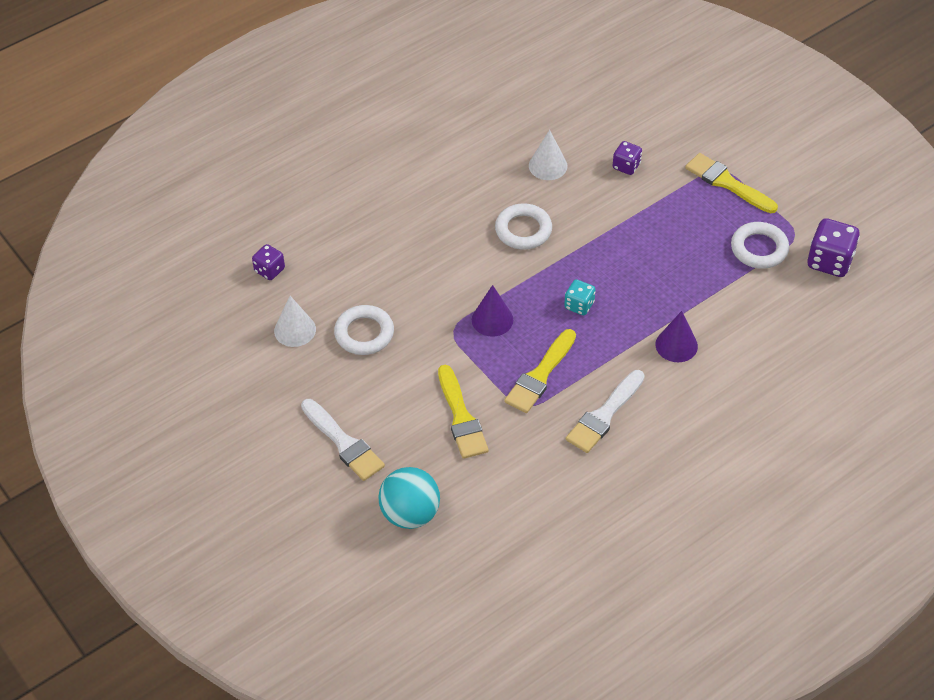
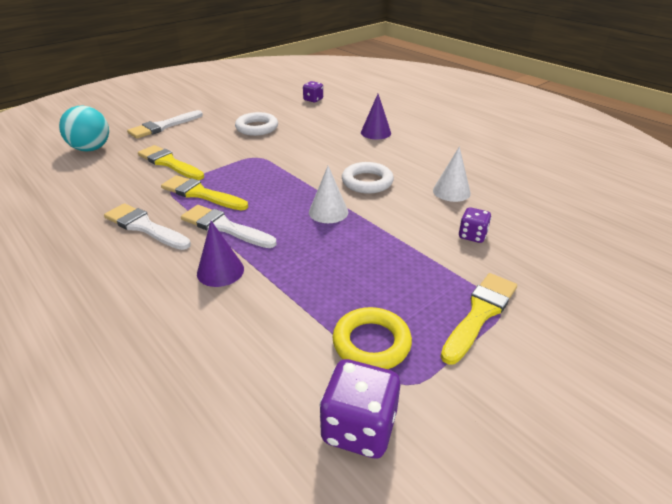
camera: 85 degrees right, 15 degrees down
white cone [274,296,316,347] -> white cone moved to [309,166,348,223]
yellow brush [438,365,489,459] -> yellow brush turned 60 degrees clockwise [138,145,204,180]
purple cone [472,285,513,337] -> purple cone moved to [361,94,391,139]
turquoise dice [564,279,596,315] -> none
white ring [731,222,789,269] -> yellow ring [333,307,412,369]
none -> white brush [181,205,277,248]

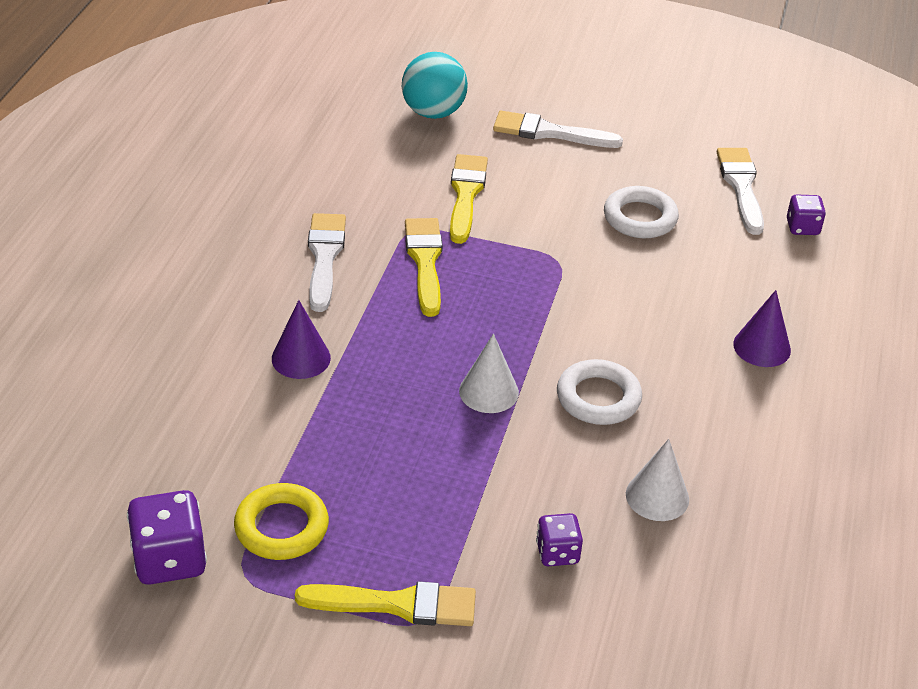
camera: 55 degrees right, 5 degrees up
white brush [181,205,277,248] -> white brush moved to [717,148,764,235]

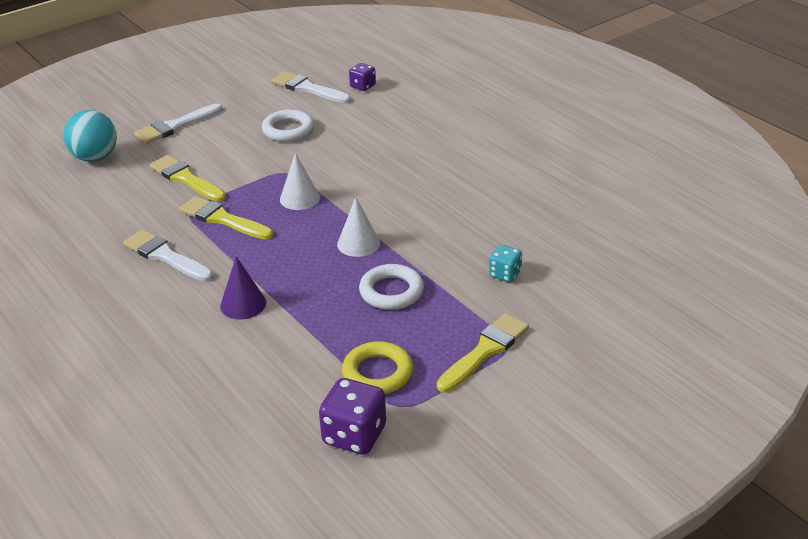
camera: 50 degrees left, 5 degrees down
purple dice [536,513,583,566] -> turquoise dice [489,245,522,282]
white ring [557,359,642,425] -> white ring moved to [359,264,424,310]
white cone [626,439,689,521] -> white cone moved to [280,153,320,210]
purple cone [733,290,791,367] -> none

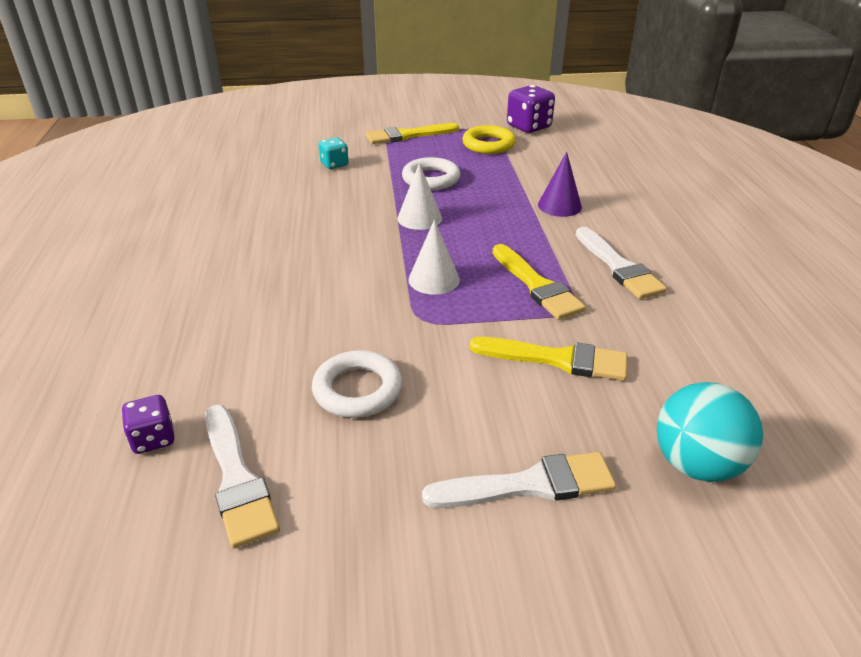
camera: 150 degrees left, 0 degrees up
yellow brush [150,155,226,202] -> yellow brush turned 60 degrees counterclockwise [470,337,628,381]

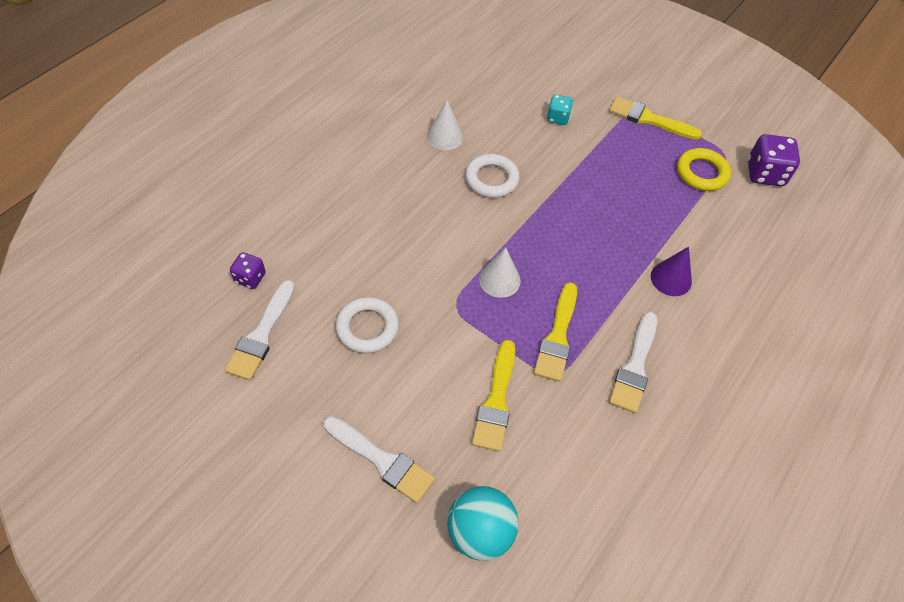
camera: 40 degrees right, 20 degrees up
white cone [397,163,442,230] -> white cone moved to [427,100,463,150]
white ring [402,157,460,190] -> white ring moved to [465,154,520,198]
yellow brush [470,337,628,381] -> yellow brush turned 45 degrees clockwise [472,340,515,452]

